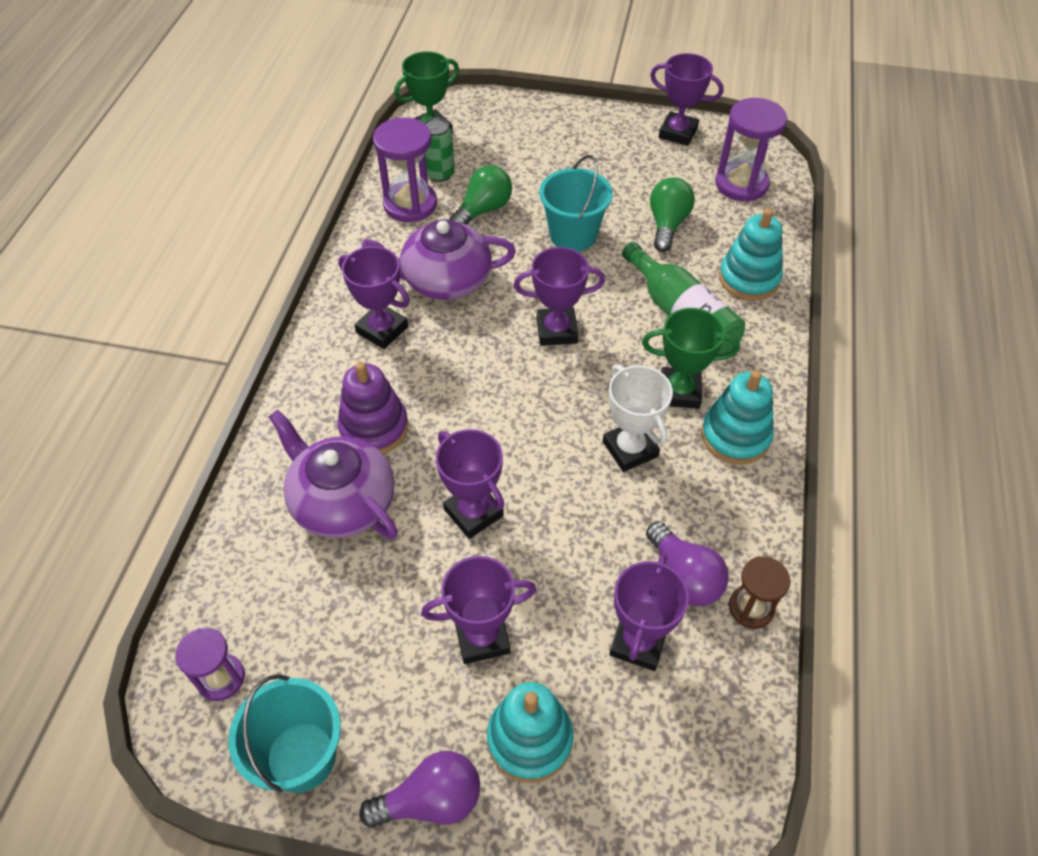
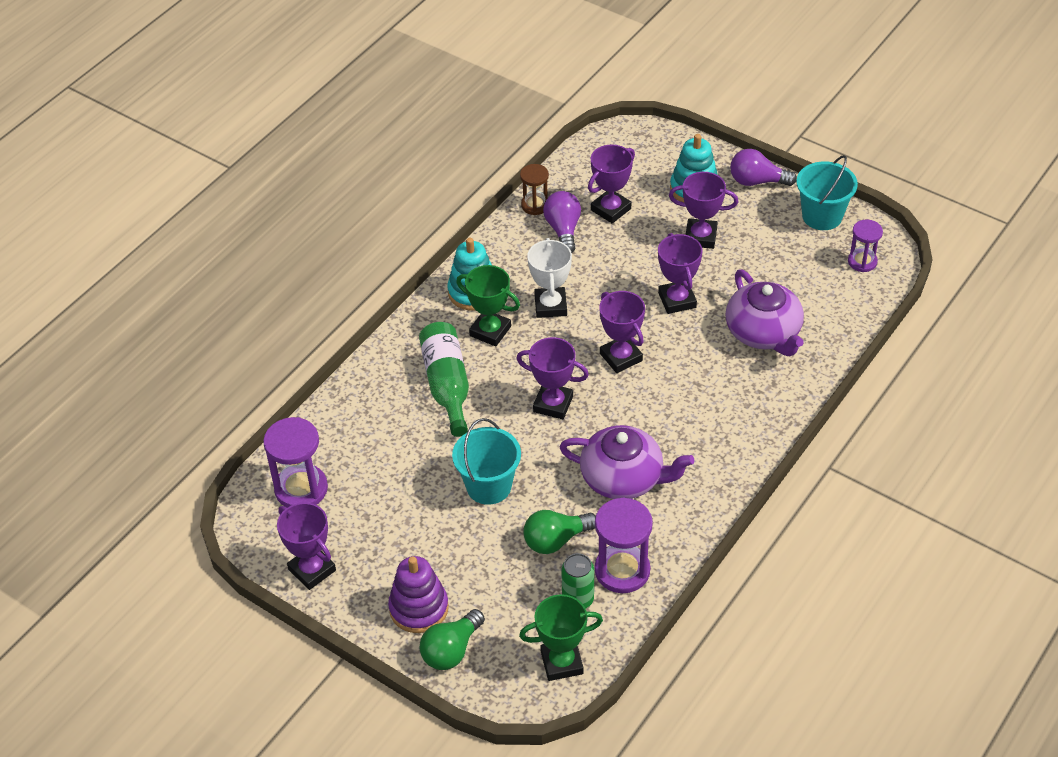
camera: 155 degrees left, 5 degrees down
purple stacking toy [337,362,408,454] -> purple stacking toy moved to [388,556,449,633]
purple trophy [338,246,410,349] -> purple trophy moved to [599,291,645,373]
green light bulb [650,177,695,252] -> green light bulb moved to [420,609,485,670]
turquoise stacking toy [719,209,783,301] -> none

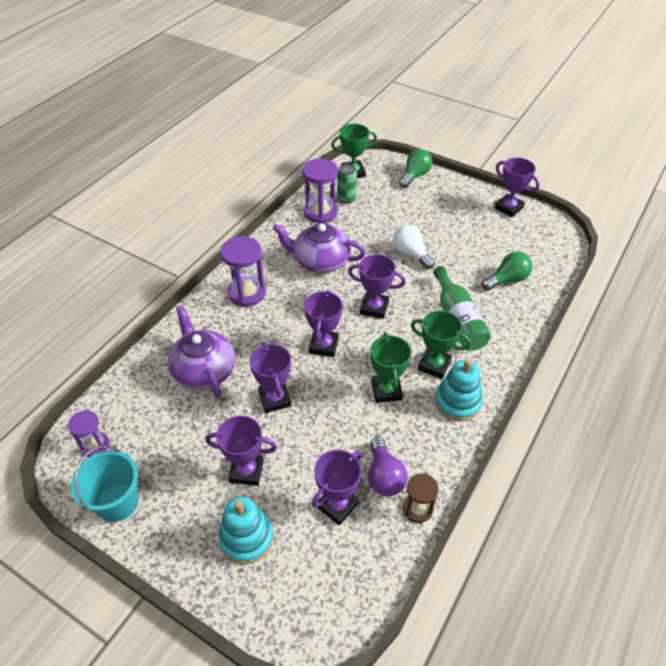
camera: 175 degrees right, 0 degrees up
purple hourglass [263,417,328,508] -> purple hourglass moved to [220,236,266,307]
purple stacking toy [388,556,449,633] -> none
turquoise bucket [452,418,521,505] -> white light bulb [393,225,435,269]
green light bulb [523,510,596,554] -> green light bulb moved to [482,252,532,291]
white trophy [527,238,572,318] -> green trophy [370,333,412,403]
purple trophy [599,291,645,373] -> purple trophy turned 45 degrees clockwise [304,290,343,357]
purple light bulb [730,149,797,186] -> none

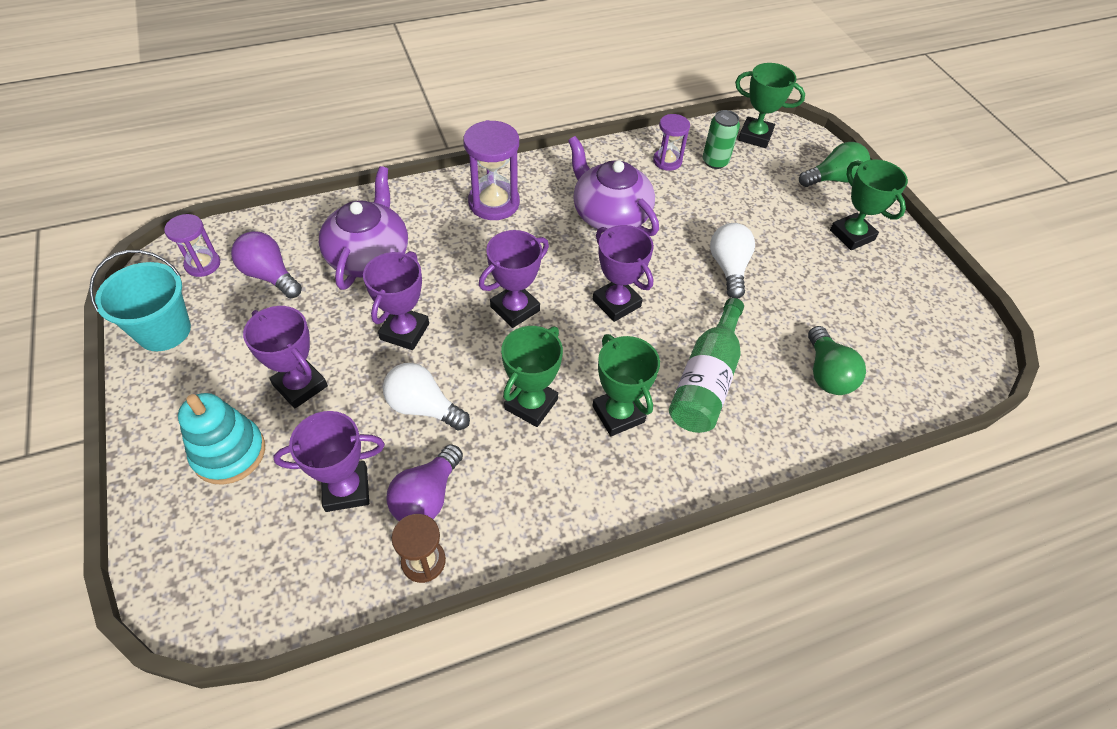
camera: 35 degrees right, 5 degrees up
purple hourglass [302,159,338,223] -> purple hourglass [653,114,690,171], size x0.61
turquoise stacking toy [435,359,483,422] -> none
green light bulb [482,252,532,291] -> green light bulb turned 75 degrees clockwise [808,326,866,395]
purple trophy [495,158,539,217] -> none
none -> purple light bulb [231,231,302,298]
none -> white light bulb [383,363,470,431]
none -> green trophy [830,159,908,250]

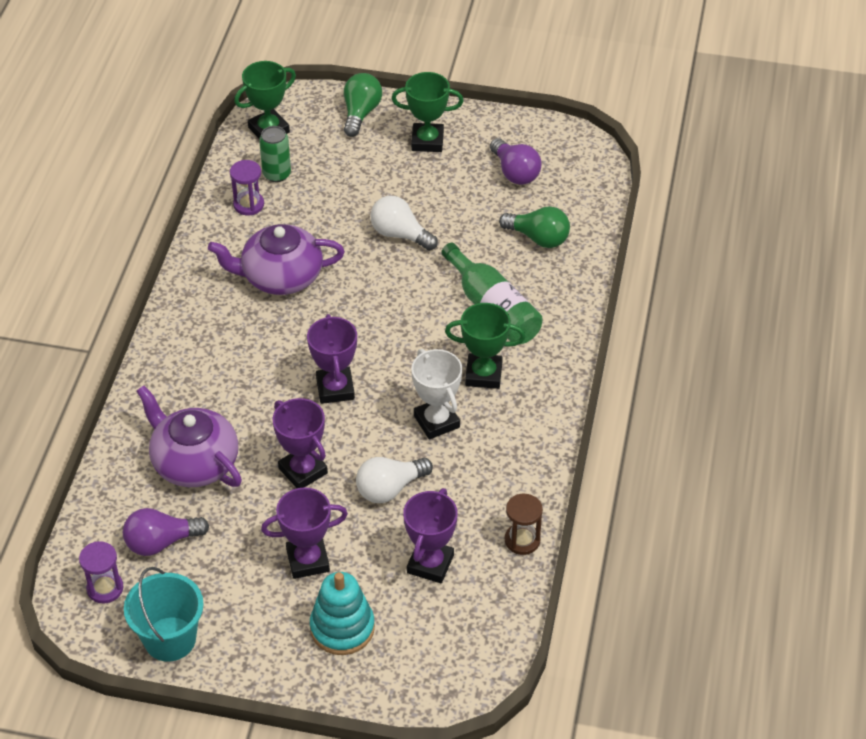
camera: 55 degrees left, 5 degrees down
purple light bulb [386,444,463,521] -> purple light bulb moved to [490,138,541,185]
purple hourglass [463,120,520,220] -> none
green trophy [501,326,563,427] -> white trophy [411,349,462,439]
purple trophy [593,225,654,322] -> none

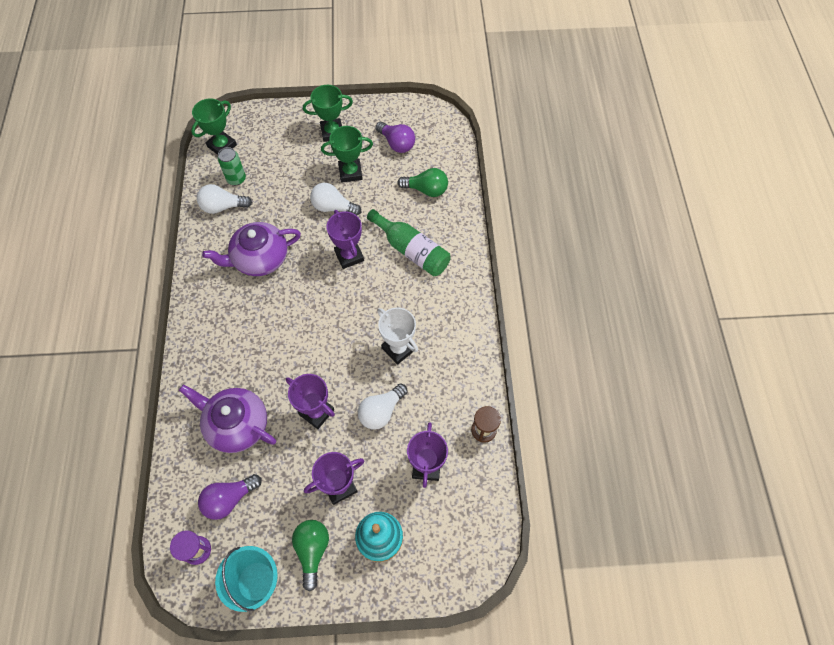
camera: 15 degrees left, 15 degrees up
purple hourglass [230,160,264,215] -> white light bulb [197,184,252,214]
purple trophy [307,314,357,404] -> purple trophy moved to [327,210,364,269]
green light bulb [344,73,382,137] -> green light bulb moved to [292,520,329,591]
green trophy [445,303,526,389] -> green trophy moved to [321,126,373,183]

